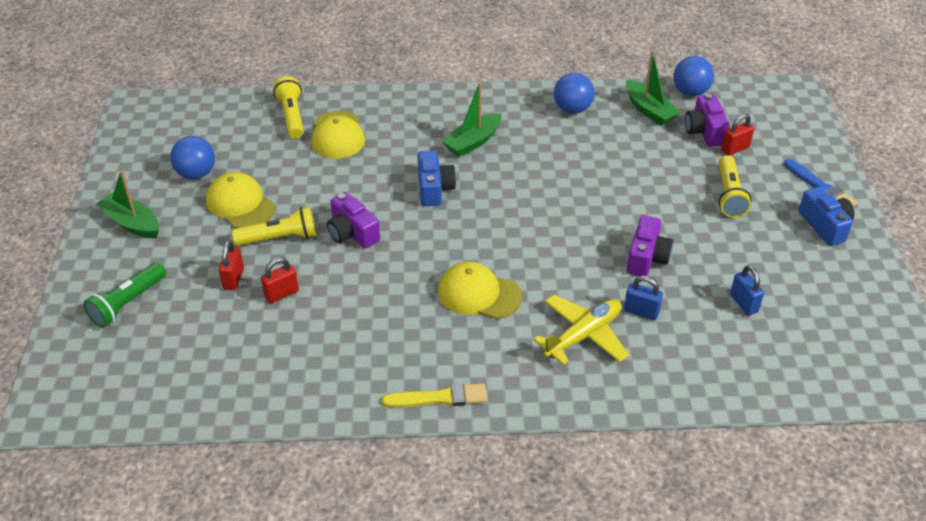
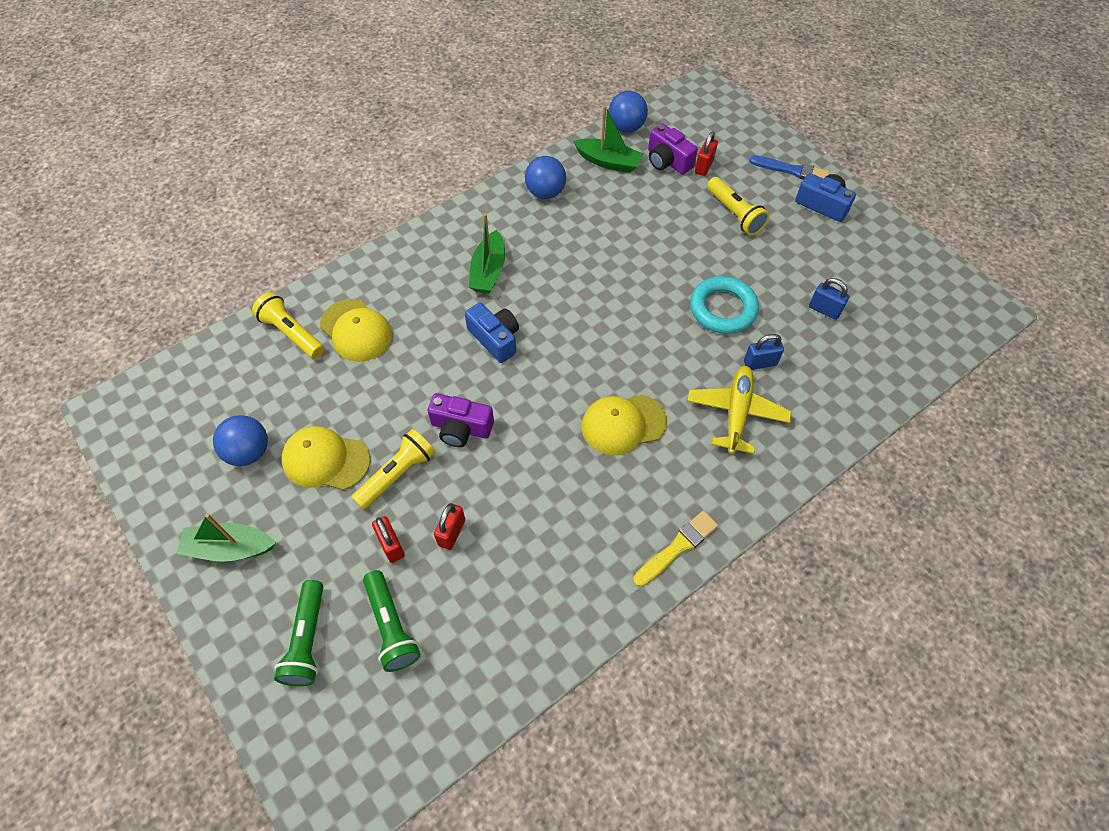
camera: 35 degrees left, 15 degrees up
purple camera [627,215,673,276] -> turquoise ring [690,276,759,334]
none -> green flashlight [363,570,421,672]

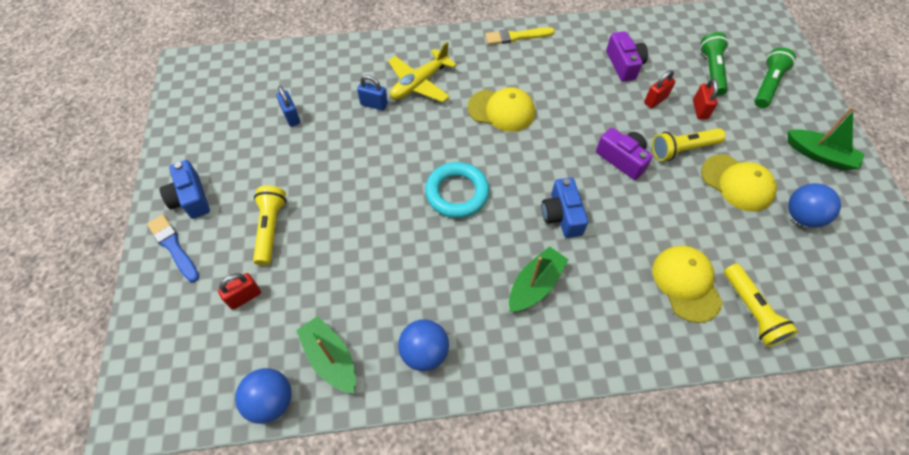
camera: 150 degrees left, 0 degrees up
purple camera [648,123,698,174] -> purple camera moved to [606,31,648,82]
turquoise ring [690,276,759,334] -> turquoise ring moved to [425,162,489,218]

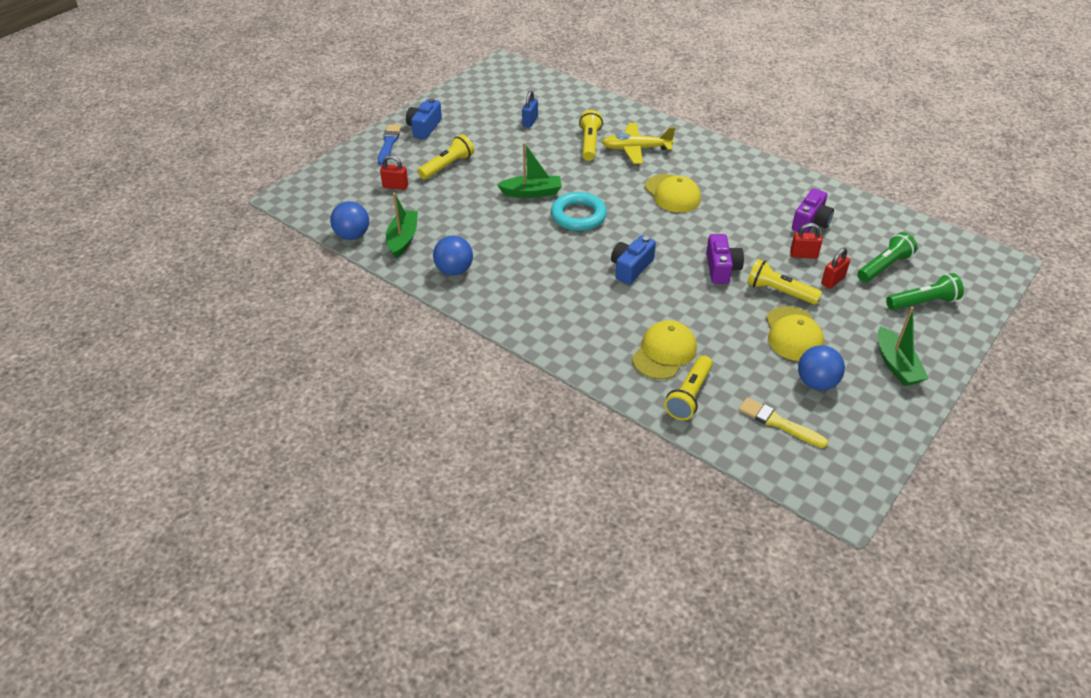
camera: 45 degrees right, 15 degrees down
blue padlock [357,75,388,111] -> yellow flashlight [579,110,603,161]
yellow brush [485,27,555,45] -> yellow brush moved to [739,397,828,448]
green boat [509,246,569,312] -> green boat moved to [497,143,562,198]

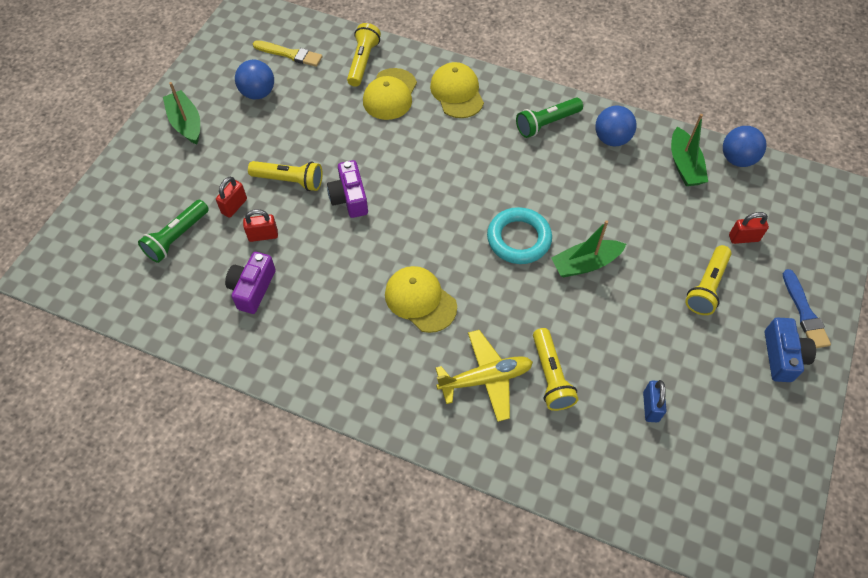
camera: 165 degrees right, 15 degrees up
blue camera [611,235,656,284] -> none
yellow cap [766,306,824,361] -> yellow cap moved to [430,62,484,118]
green flashlight [886,273,964,310] -> green flashlight moved to [516,98,583,138]

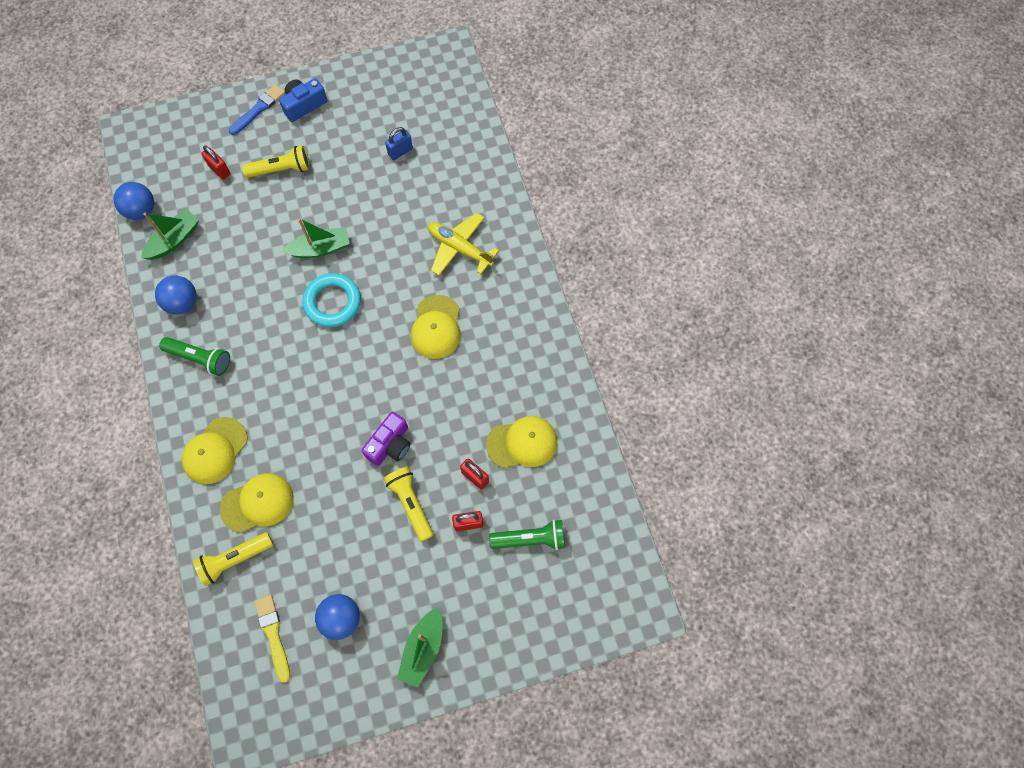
camera: 130 degrees left, 10 degrees up
purple camera [225,252,276,314] -> yellow cap [486,416,558,468]
yellow flashlight [533,328,578,411] -> none
green boat [551,220,626,277] -> green boat turned 45 degrees counterclockwise [282,218,350,258]

